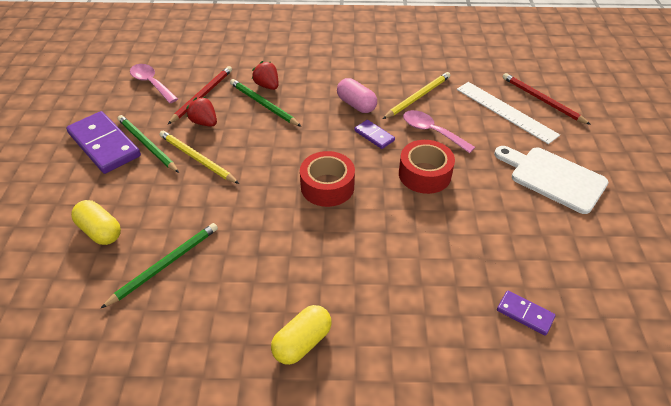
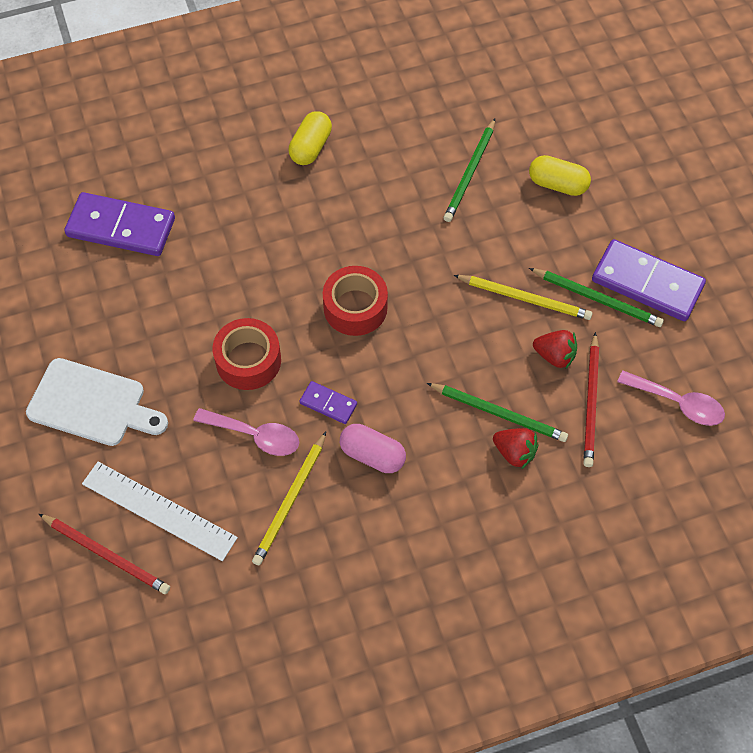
camera: 160 degrees right, 15 degrees up
purple domino [497,291,556,336] -> purple domino [64,192,175,256], size x2.04

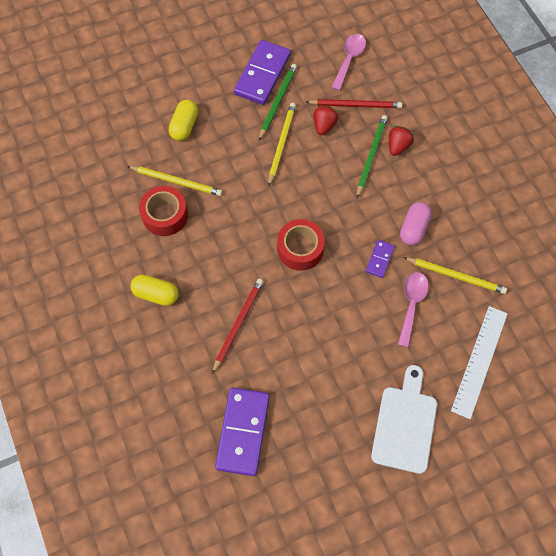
camera: 95 degrees left, 5 degrees up
red pencil [39,514,170,594] -> red pencil moved to [212,279,263,374]
red tape [213,318,281,390] -> red tape moved to [139,186,188,236]
green pencil [443,119,495,222] -> yellow pencil [127,166,222,196]

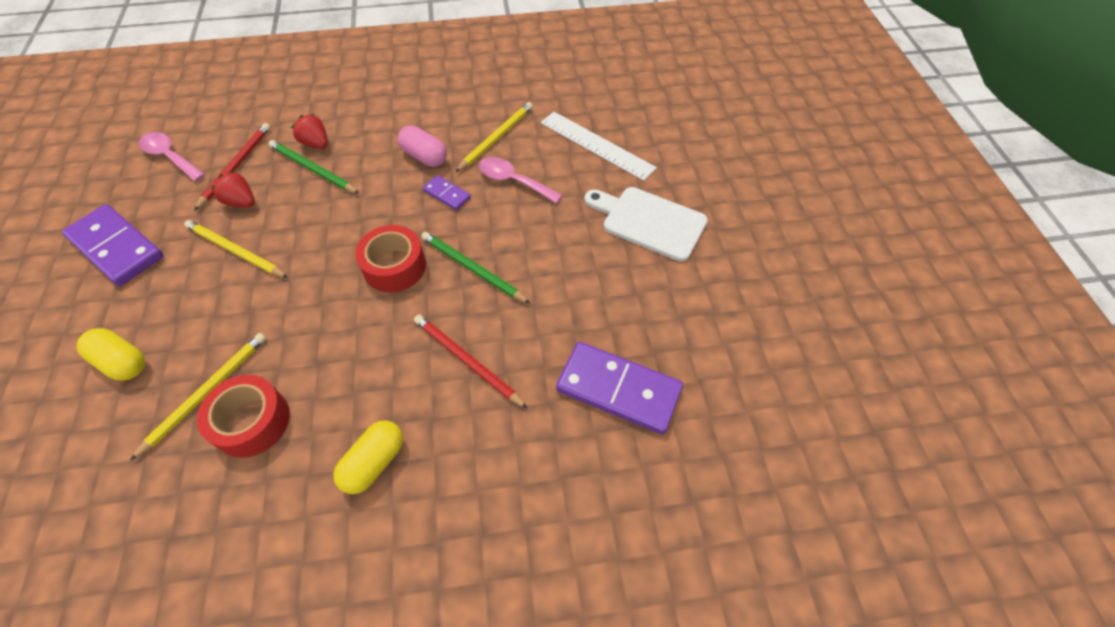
camera: 75 degrees left, 10 degrees down
green pencil [259,64,297,140] -> green pencil moved to [421,232,531,304]

